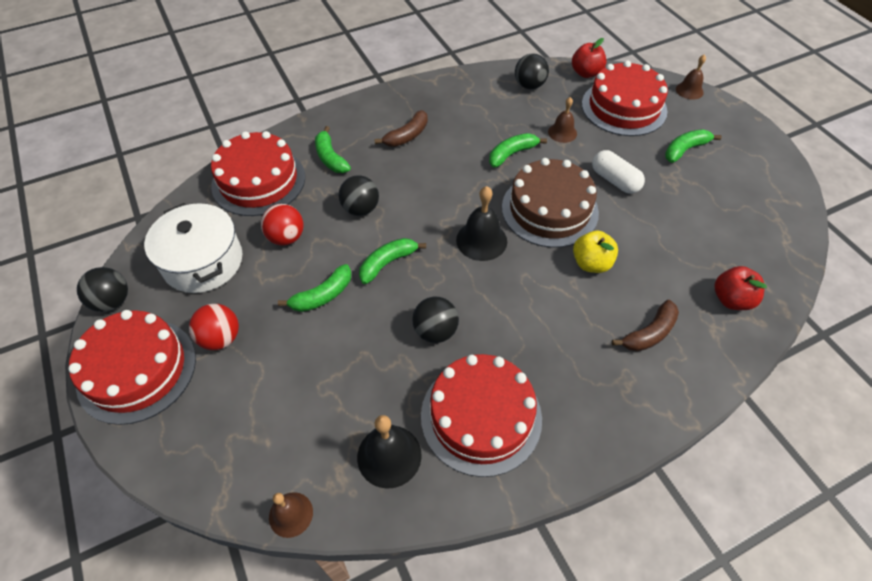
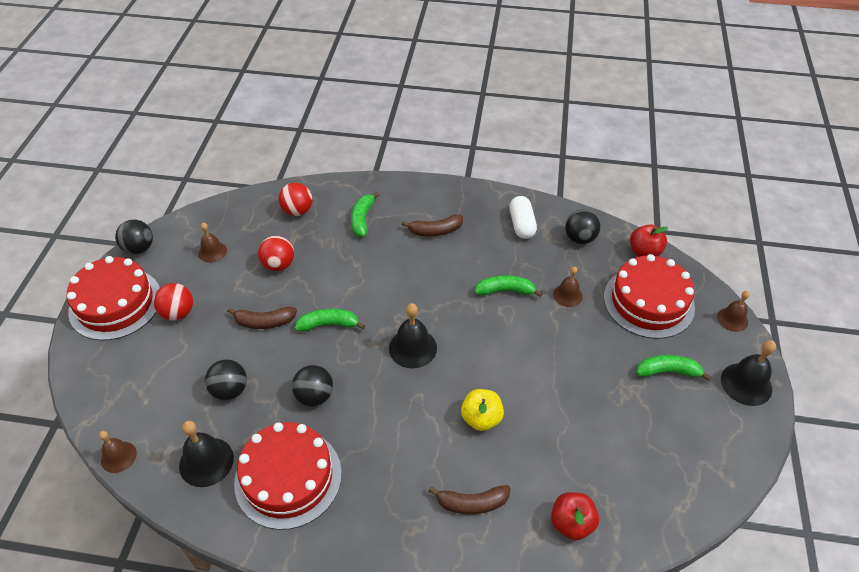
camera: 35 degrees right, 5 degrees down
white pot [144,203,243,293] -> brown bell [198,223,227,263]
red cake [211,131,305,216] -> red ball [278,183,313,216]
green banana [278,264,351,312] -> brown banana [227,307,297,329]
black ball [339,175,379,216] -> black ball moved to [205,359,247,401]
brown cake [502,158,599,248] -> none
white capsule [592,150,645,194] -> white capsule moved to [509,196,537,239]
none -> black bell [721,340,776,406]

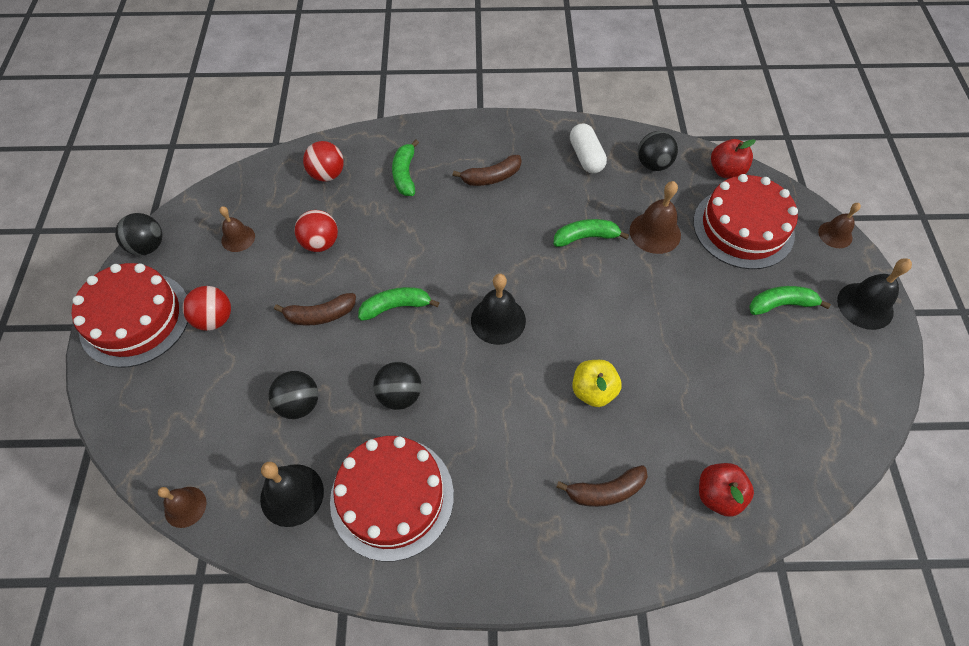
camera: 10 degrees left, 10 degrees up
brown bell [553,266,583,307] -> brown bell [630,181,681,254], size x1.54

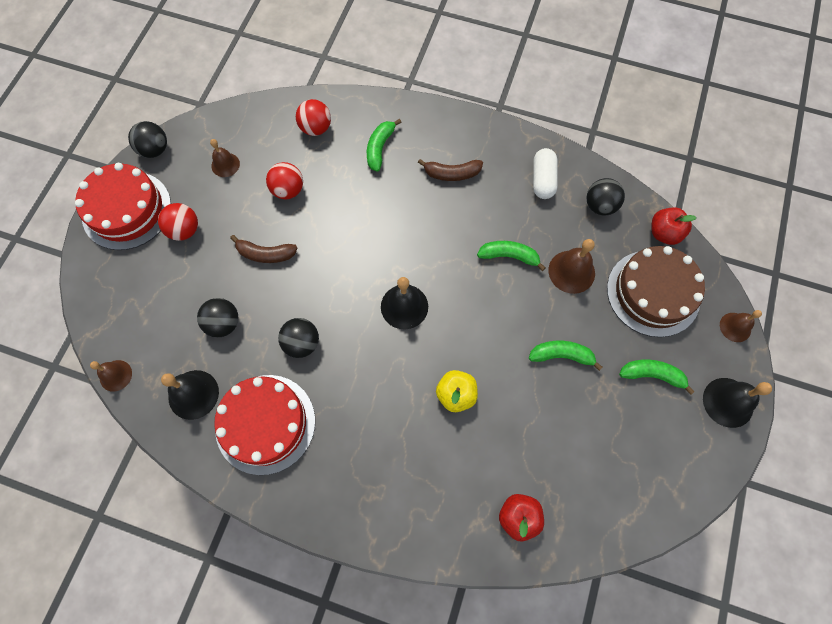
camera: 20 degrees right, 10 degrees up
green banana [358,287,440,321] -> green banana moved to [529,341,602,371]
brown banana [556,465,648,507] -> none
red cake [693,174,798,269] -> brown cake [607,246,705,337]

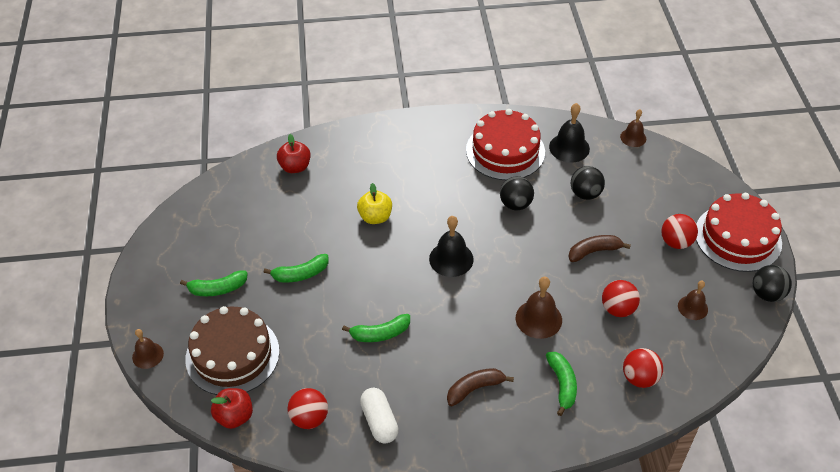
camera: 155 degrees right, 20 degrees down
brown bell [548,239,595,294] -> brown bell moved to [516,277,562,339]
black ball [586,178,625,216] -> red ball [287,388,328,429]
black bell [703,378,772,428] -> none

